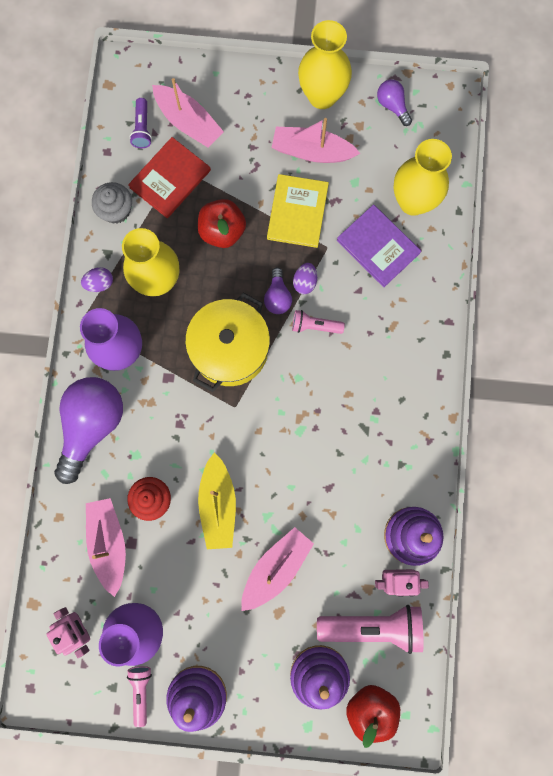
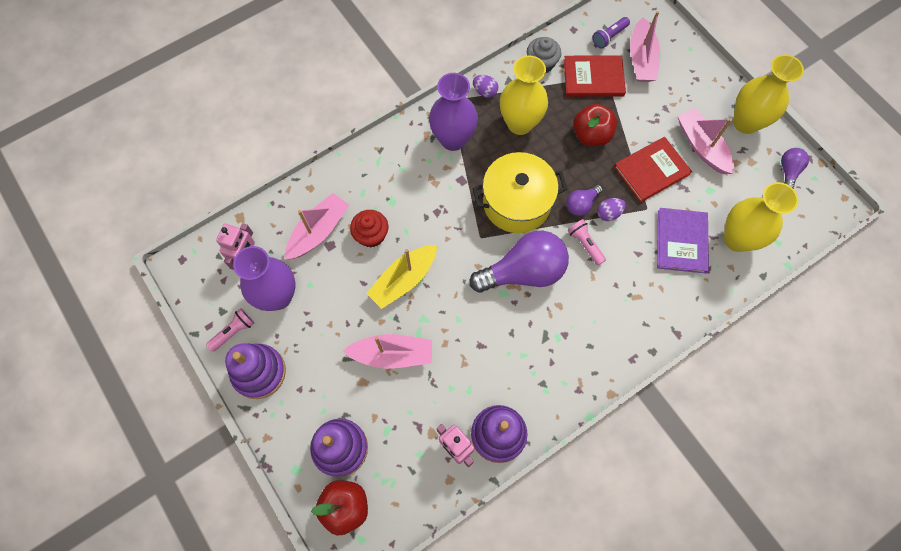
camera: 50 degrees right, 10 degrees down
purple light bulb [54,377,123,484] -> purple light bulb moved to [469,231,569,293]
yellow book [267,174,329,248] -> red book [614,137,692,202]
pink flashlight [317,605,424,654] -> none

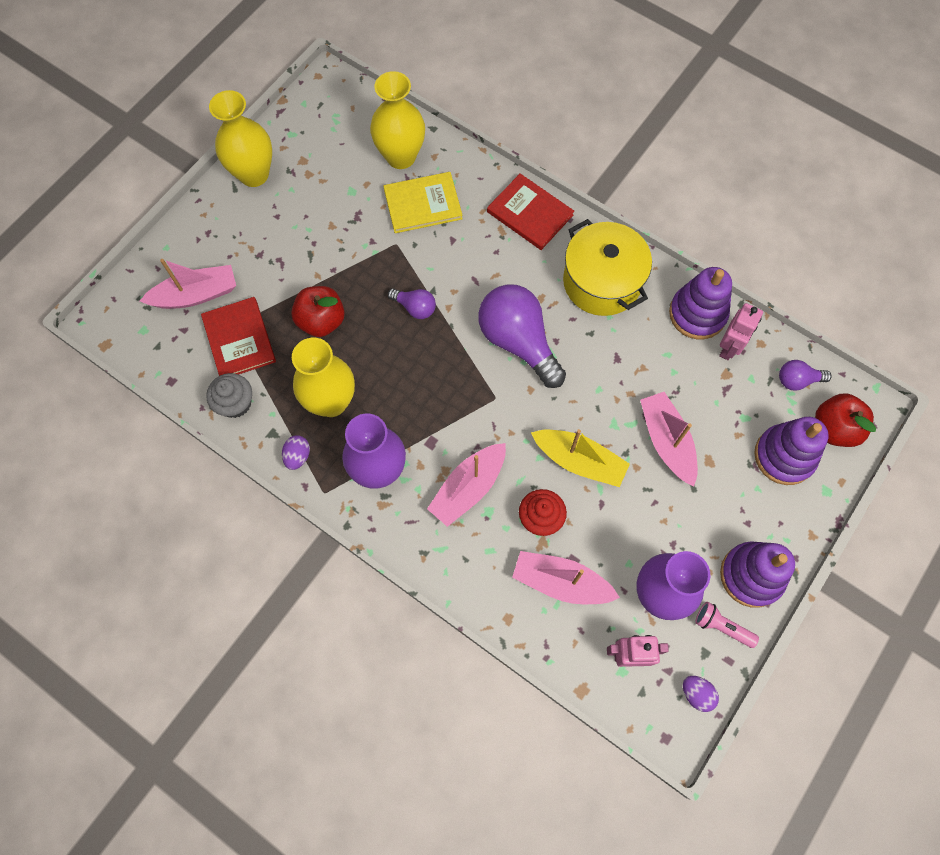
camera: 110 degrees left, 0 degrees up
yellow pot [473,152,568,233] -> yellow pot moved to [563,219,652,316]
pink flashlight [568,219,606,265] -> none
purple flashlight [593,17,630,49] -> none
purple egg [597,198,626,221] -> purple egg moved to [683,676,719,712]
red book [614,137,692,202] -> red book moved to [487,173,574,250]
purple book [657,208,709,274] -> yellow book [383,172,463,233]
pink boat [677,108,734,174] -> pink boat moved to [427,443,506,527]
purple light bulb [781,148,809,189] -> purple light bulb moved to [779,360,832,391]

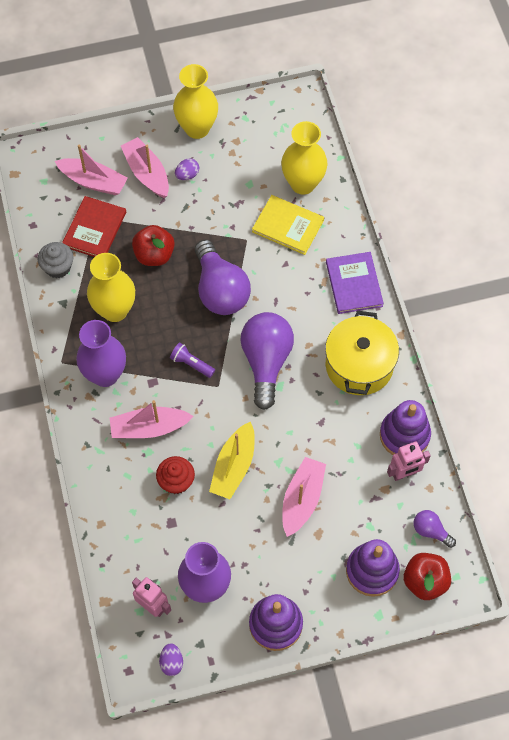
camera: 40 degrees right, 5 degrees down
purple egg [282,435,310,470] -> purple egg moved to [175,158,199,180]
purple light bulb [388,288,436,319] -> purple light bulb [195,239,251,315], size x2.10
red book [487,173,574,250] -> purple book [326,252,384,314]
pink boat [512,551,620,604] -> pink boat moved to [121,137,169,198]
yellow boat [531,429,630,487] -> yellow boat turned 45 degrees clockwise [209,421,255,499]
pink flashlight [695,602,759,648] -> none
none -> purple flashlight [170,342,215,378]

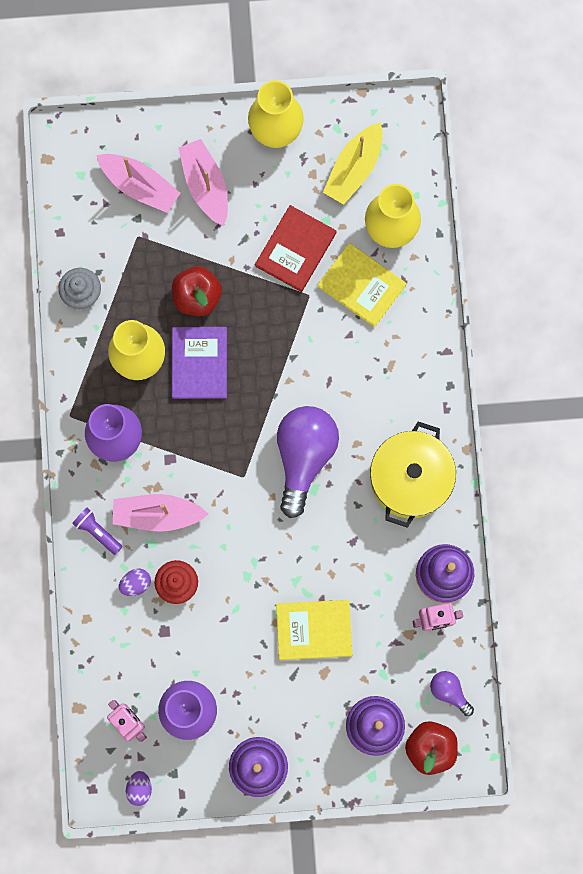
camera: 10 degrees right, 15 degrees up
red book [62,196,126,257] -> red book moved to [255,205,337,292]
purple flashlight [170,342,215,378] -> purple flashlight moved to [72,508,122,555]
purple egg [175,158,199,180] -> purple egg moved to [119,569,151,596]
purple light bulb [195,239,251,315] -> none
yellow boat [209,421,255,499] -> yellow boat moved to [323,122,383,205]
pink boat [282,457,326,537] -> yellow book [276,600,352,660]
purple book [326,252,384,314] -> purple book moved to [172,327,227,399]

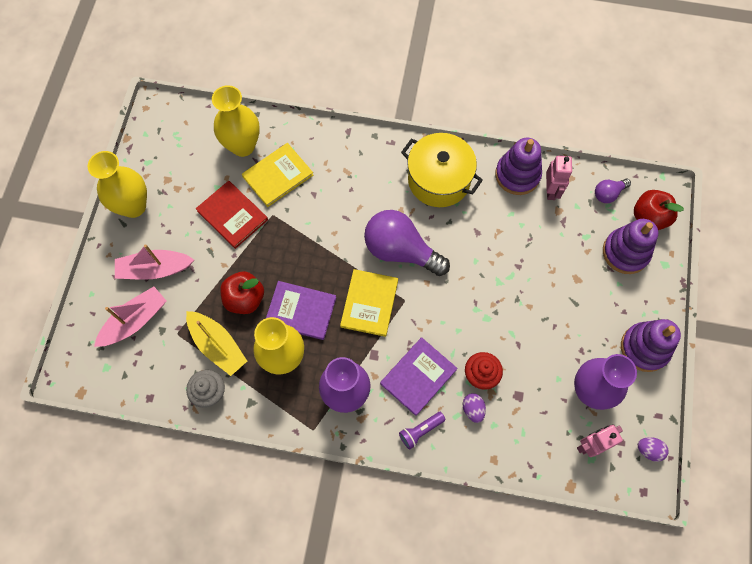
camera: 75 degrees left, 10 degrees down
pink boat [113,494,208,532] -> purple book [380,337,457,416]
yellow book [276,600,352,660] -> yellow book moved to [340,269,398,337]
yellow boat [323,122,383,205] -> yellow boat moved to [186,311,247,376]

